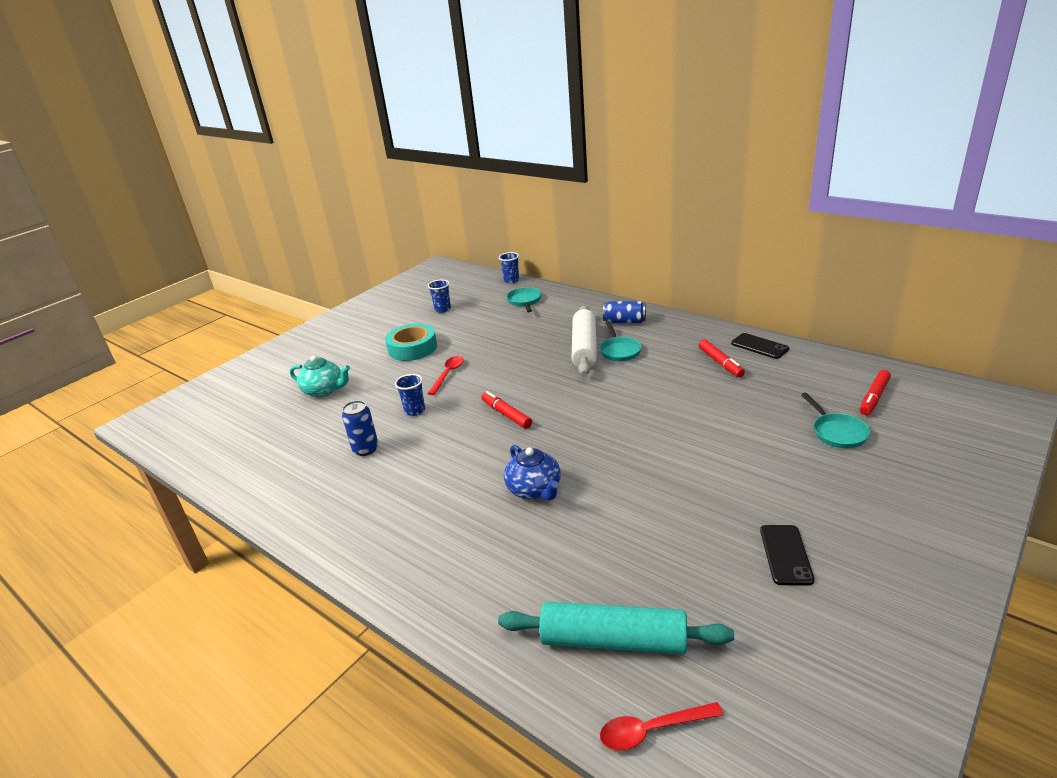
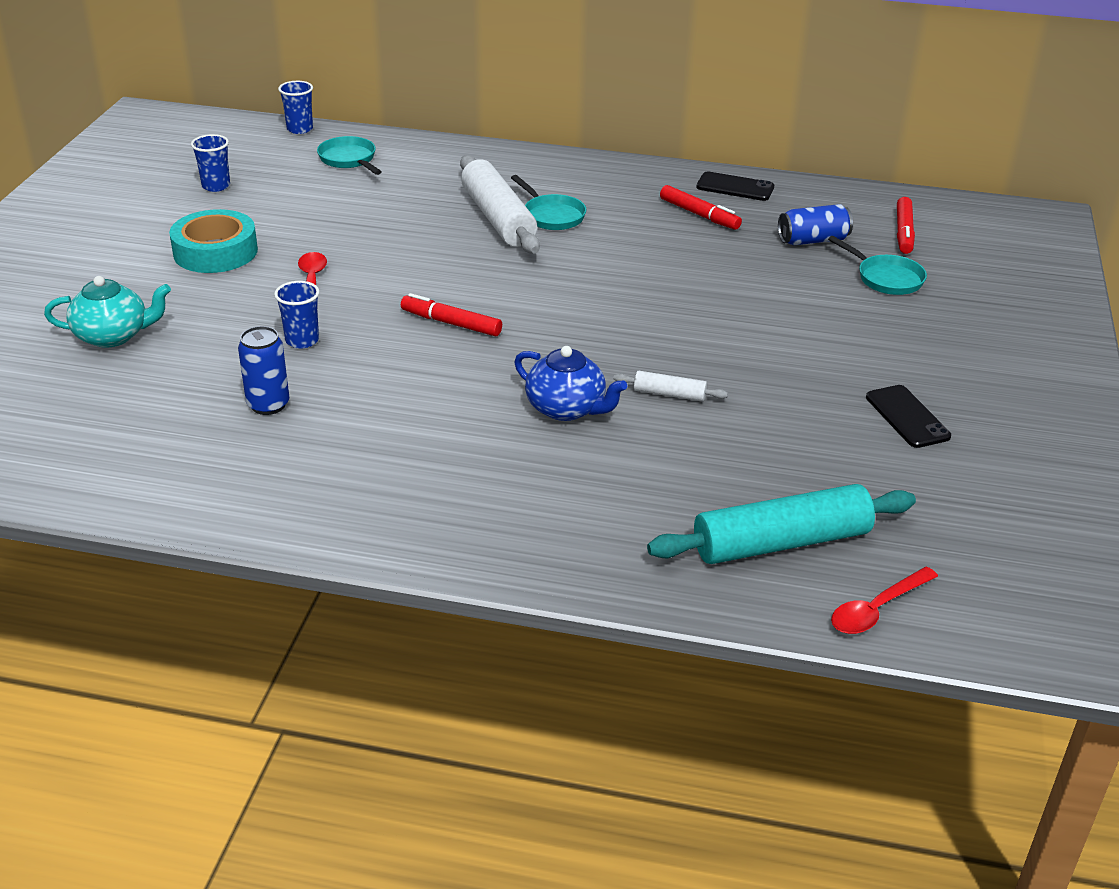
camera: 30 degrees left, 5 degrees up
blue can [603,301,646,323] -> blue can moved to [778,204,853,245]
none -> white rolling pin [613,371,728,402]

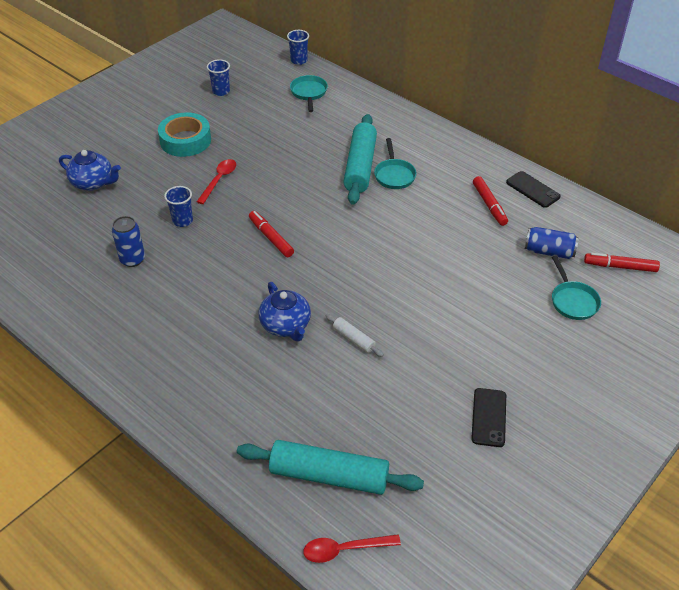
camera: 30 degrees right, 10 degrees up
turquoise teapot [44,276,171,348] -> blue teapot [59,150,121,191]
white rolling pin [460,155,540,254] -> turquoise rolling pin [343,114,377,205]
red marker [897,197,915,254] -> red marker turned 60 degrees clockwise [584,253,660,272]

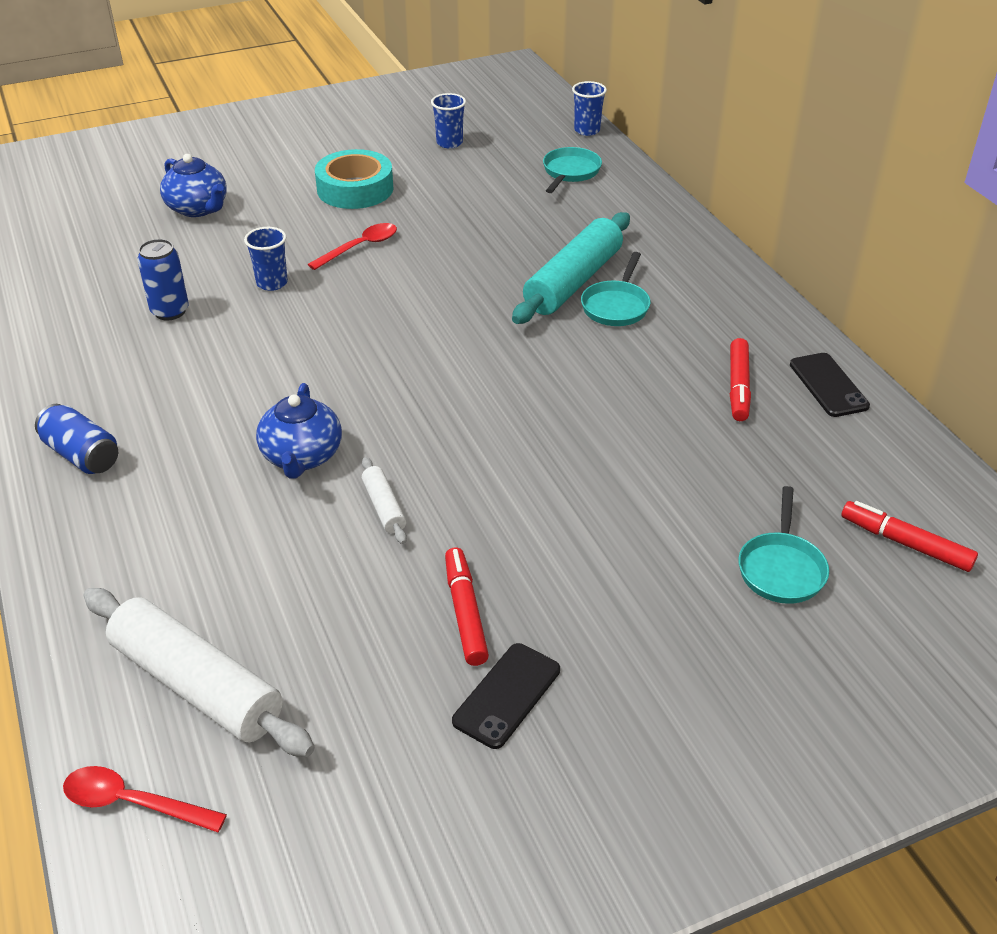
camera: 25 degrees right, 5 degrees down
turquoise rolling pin [237,440,424,495] -> white rolling pin [83,588,315,757]
red marker [249,211,294,257] -> red marker moved to [445,547,489,666]
blue can [525,227,579,259] -> blue can moved to [35,404,118,474]

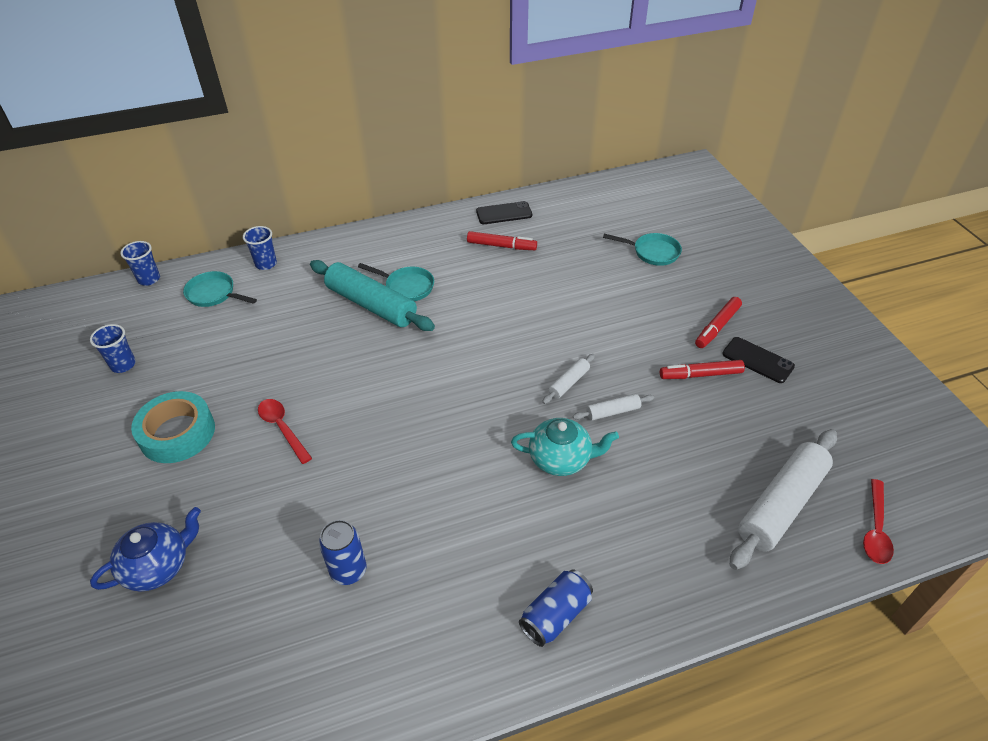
camera: 85 degrees left, 5 degrees up
blue cup [244,227,288,291] -> blue cup moved to [243,226,277,270]
blue teapot [256,383,342,479] -> turquoise teapot [511,418,619,476]
red marker [841,501,978,572] -> red marker moved to [695,297,742,348]
none -> white rolling pin [542,354,595,404]

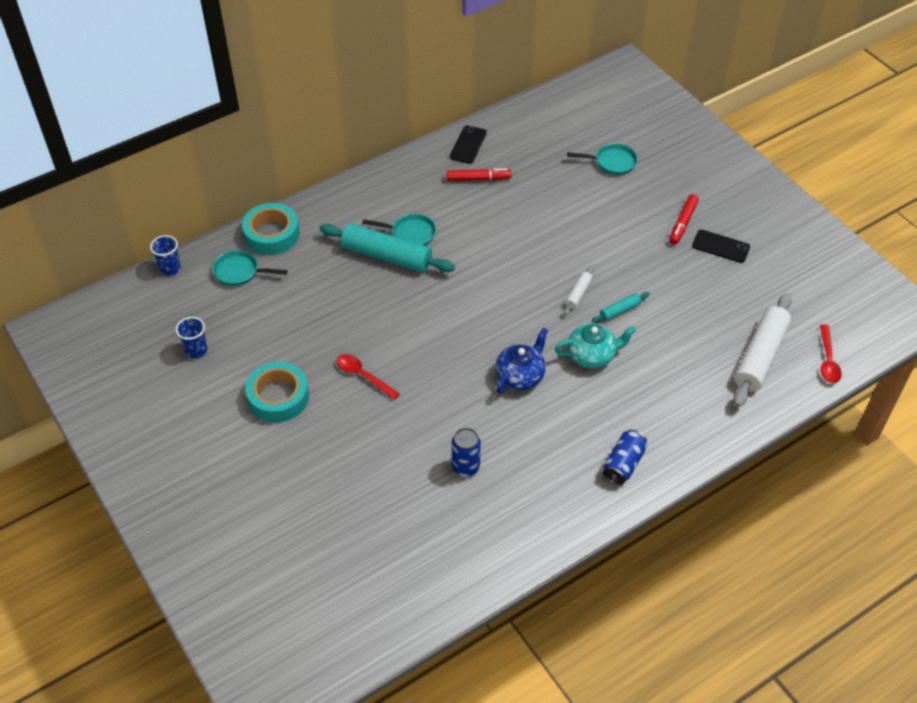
camera: 15 degrees left, 5 degrees up
blue teapot [90,507,201,592] -> blue teapot moved to [495,328,548,393]
blue cup [243,226,277,270] -> turquoise tape [242,203,299,255]
black phone [476,201,532,224] -> black phone turned 45 degrees counterclockwise [450,125,487,164]
white rolling pin [573,394,654,421] -> turquoise rolling pin [591,292,650,323]
red marker [660,360,745,379] -> none

